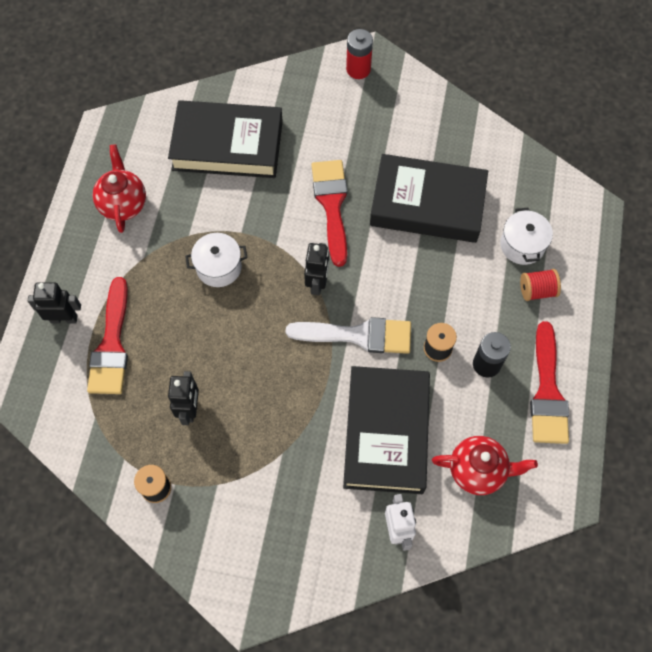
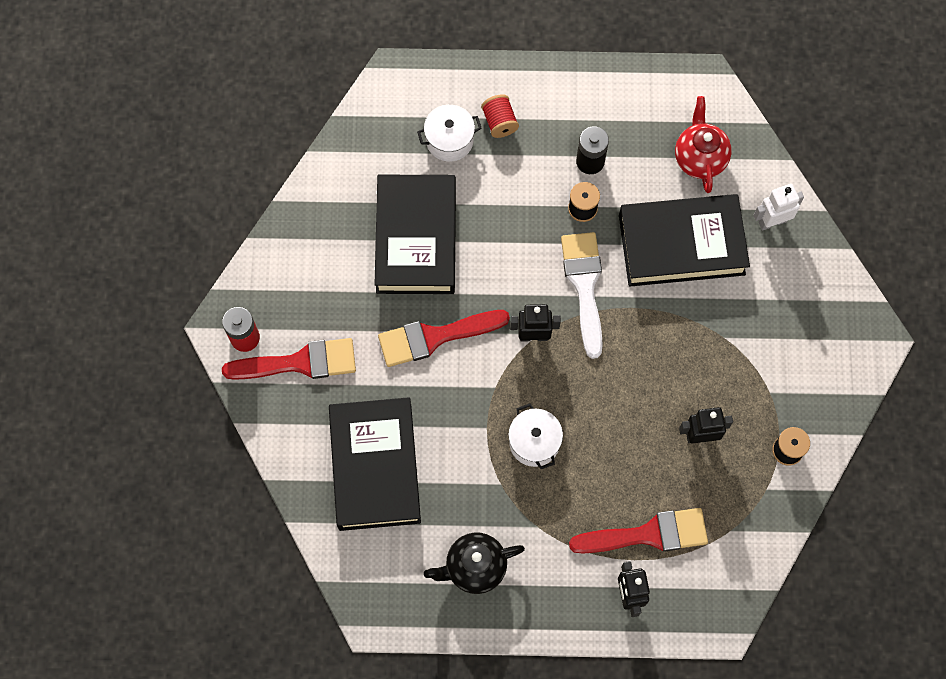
camera: 100 degrees left, 5 degrees up
red teapot [93,144,146,233] -> black teapot [424,532,525,594]
red brush [530,321,569,444] -> red brush moved to [222,338,356,380]

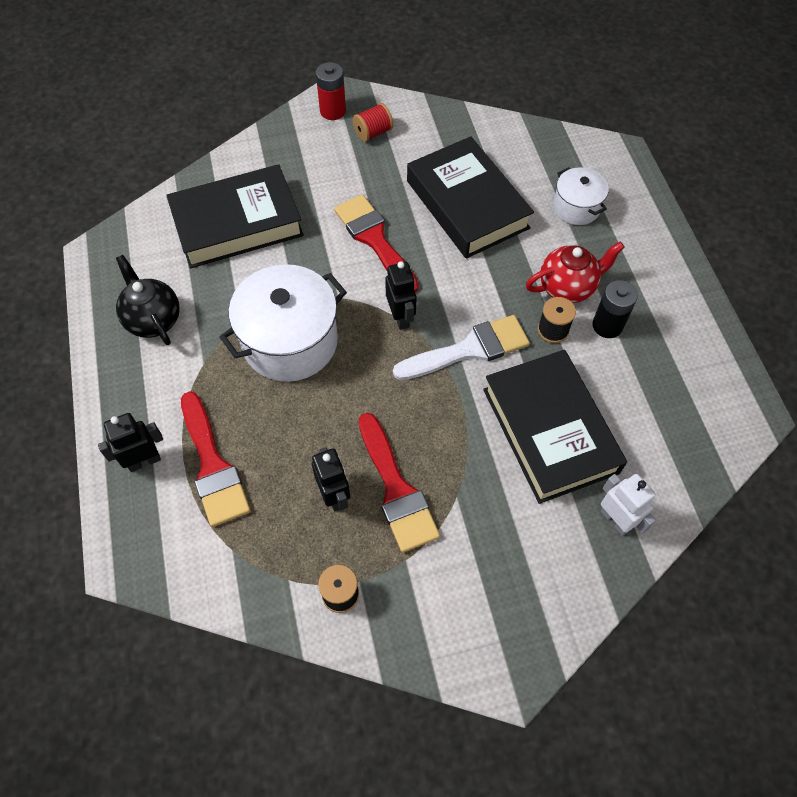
camera: 75 degrees right, 10 degrees down
red brush [222,338,356,380] -> red brush moved to [359,413,440,553]
black book [374,175,456,294] -> black book turned 75 degrees clockwise [407,136,534,259]
red spool [481,94,519,138] -> red spool moved to [353,103,393,142]
white pot [508,404,563,469] -> white pot [220,264,347,382], size x1.83
red teapot [675,96,732,193] -> red teapot moved to [526,241,625,303]

